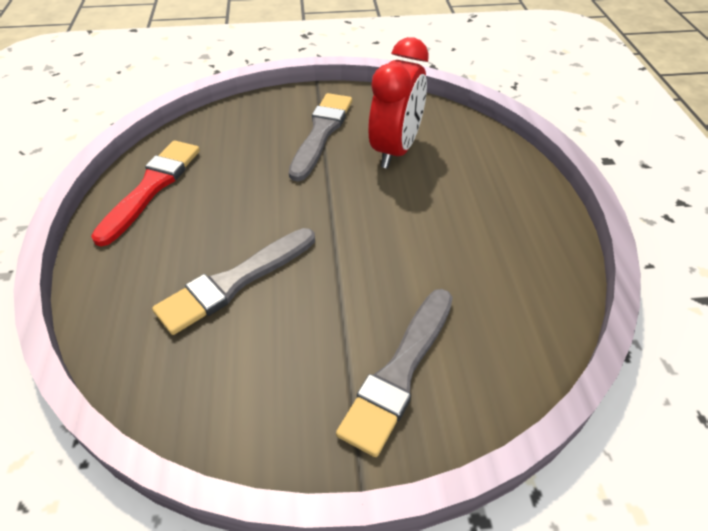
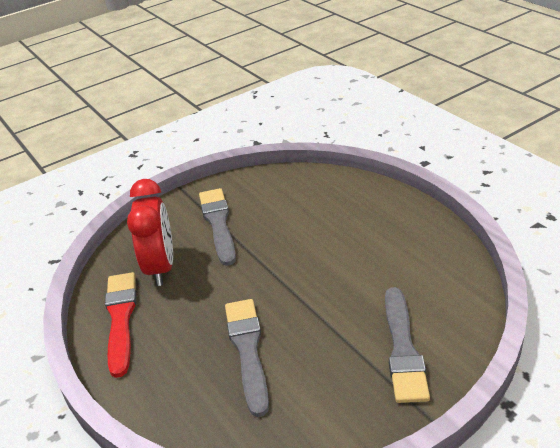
camera: 25 degrees left, 10 degrees down
grey brush [152,228,315,335] -> grey brush turned 150 degrees clockwise [225,299,269,417]
red clock [368,37,429,169] -> red clock moved to [127,179,173,286]

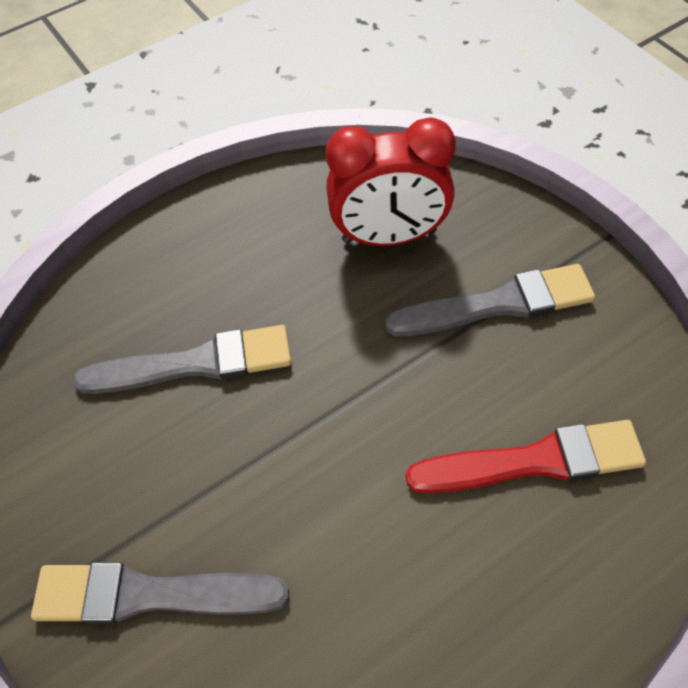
camera: 90 degrees right, 20 degrees up
red brush [105,272,136,378] -> red brush moved to [406,420,646,493]

